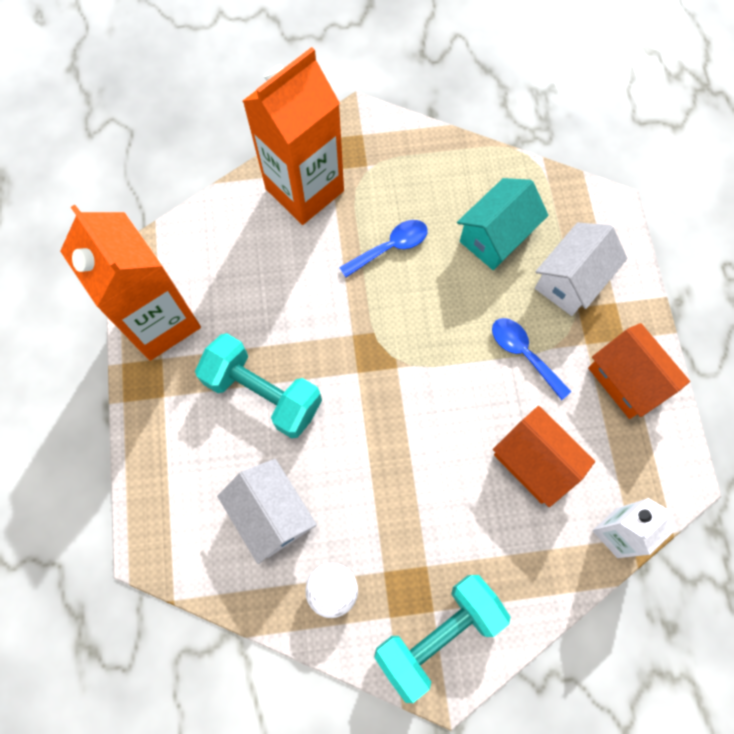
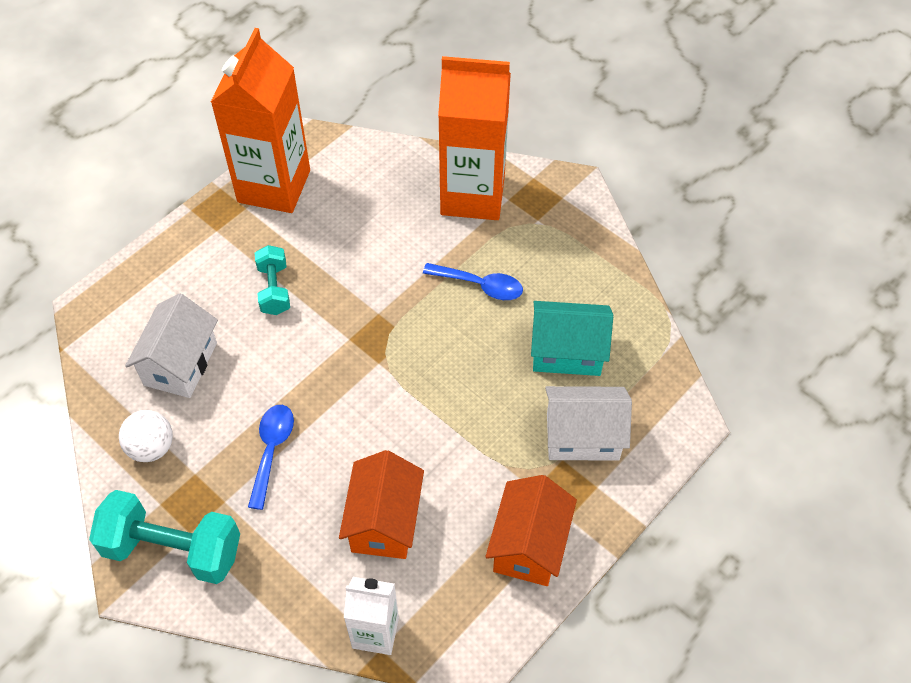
camera: 50 degrees right, 15 degrees down
turquoise dumbbell [195,333,322,438] -> turquoise dumbbell [255,245,290,315], size x0.57
blue spoon [492,318,571,400] -> blue spoon moved to [248,405,294,510]

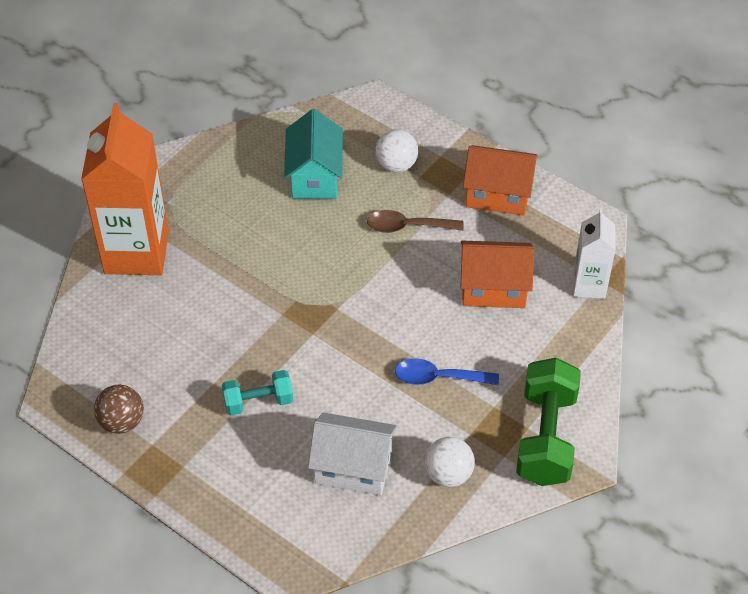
camera: 95 degrees left, 5 degrees down
turquoise dumbbell [89,490,240,584] -> green dumbbell [516,358,581,486]
orange carton [211,28,310,213] -> brown ball [94,385,144,434]
blue spoon [423,263,523,300] -> none
white house [545,386,632,461] -> white ball [375,129,418,172]
none -> brown spoon [367,210,464,233]

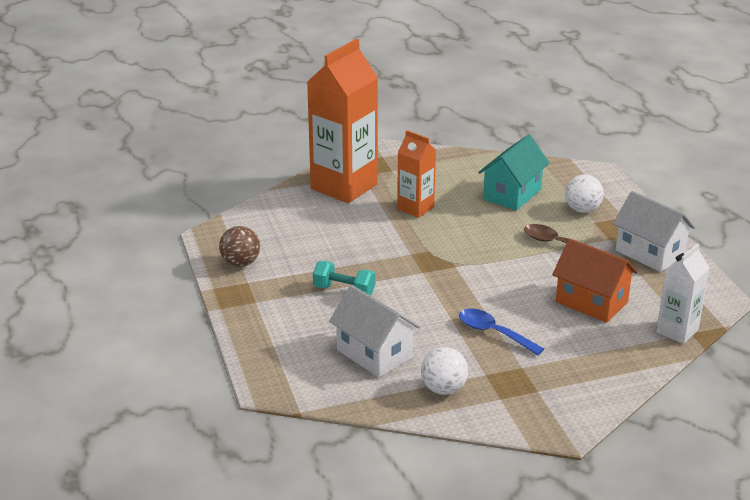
camera: 35 degrees right, 20 degrees down
orange house [463,145,538,216] -> white house [613,191,695,272]
green dumbbell [516,358,581,486] -> none
none -> orange carton [397,130,436,218]

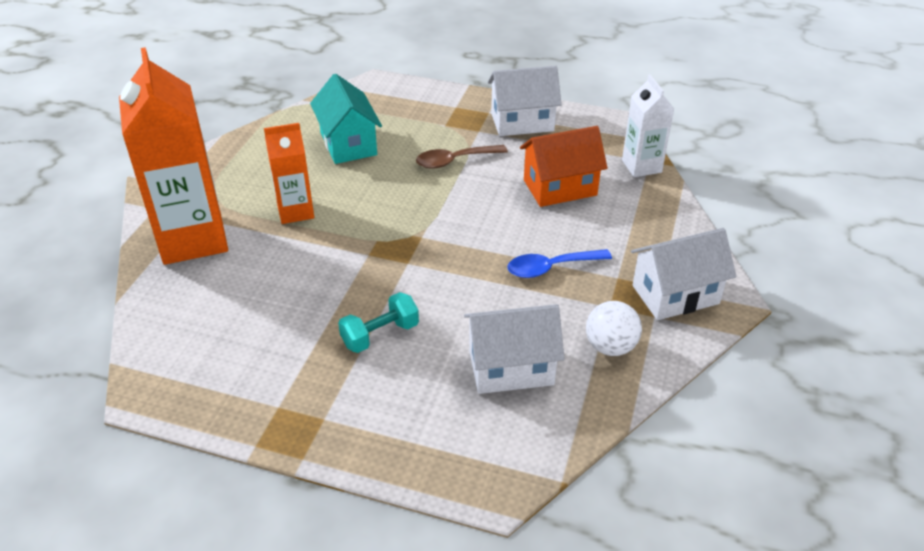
camera: 55 degrees left, 10 degrees up
brown ball [219,226,260,267] -> none
white ball [565,175,604,213] -> none
none -> white house [631,228,736,320]

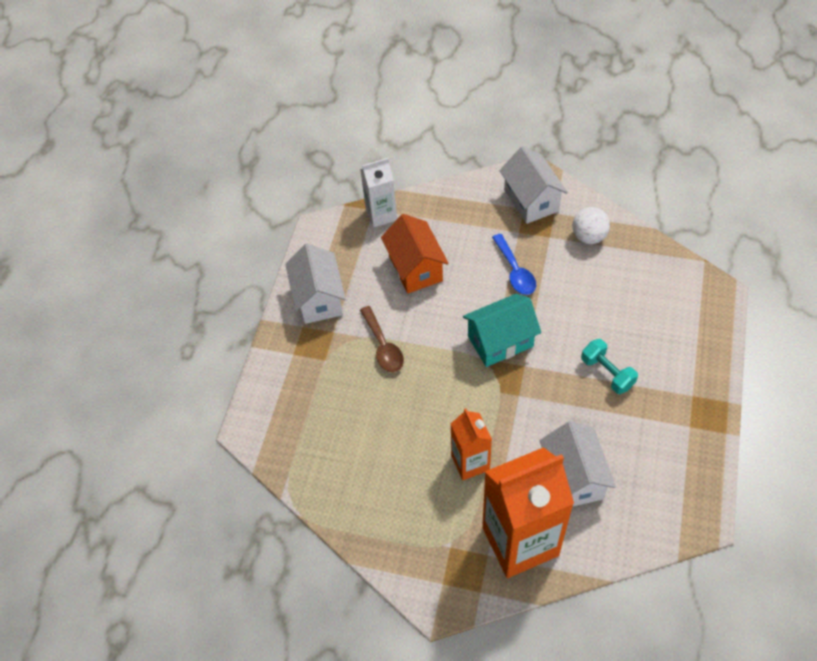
camera: 90 degrees left, 15 degrees up
turquoise house [310,74,382,164] -> turquoise house moved to [463,294,541,367]
white house [464,304,565,394] -> white house moved to [540,421,616,506]

